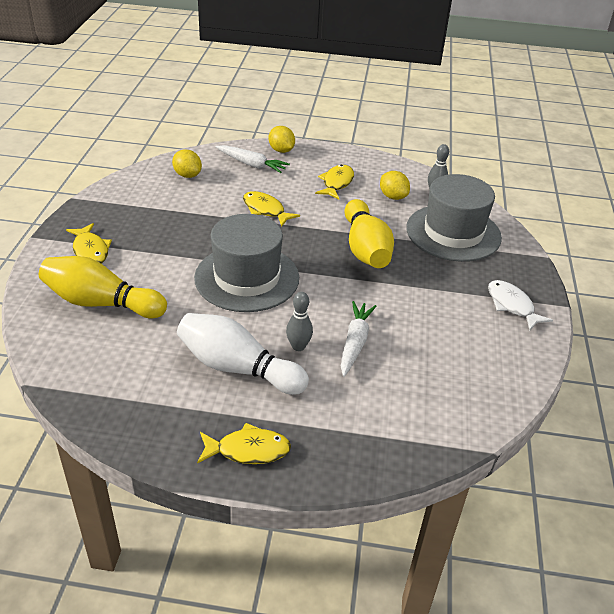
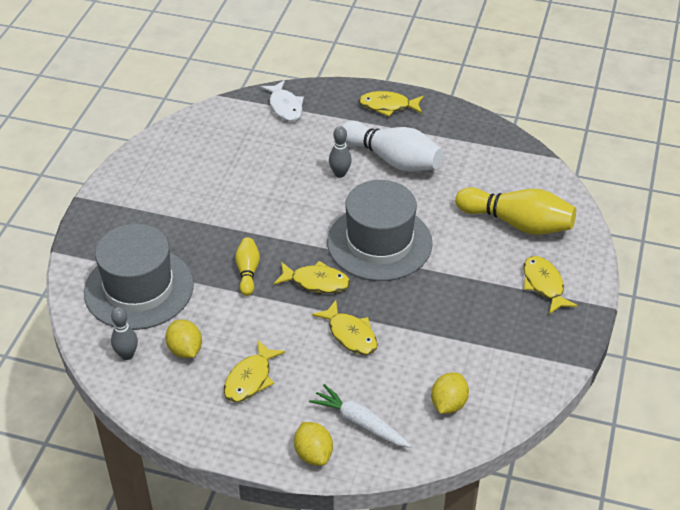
camera: 170 degrees left, 5 degrees up
yellow lemon [172,149,202,178] -> yellow lemon turned 60 degrees clockwise [431,372,469,414]
white carrot [341,301,377,377] -> none
yellow bowling pin [344,199,394,268] -> yellow bowling pin [235,237,260,296], size x0.52
white fish [488,280,553,331] -> white fish moved to [260,80,304,122]
none -> yellow fish [274,261,350,293]

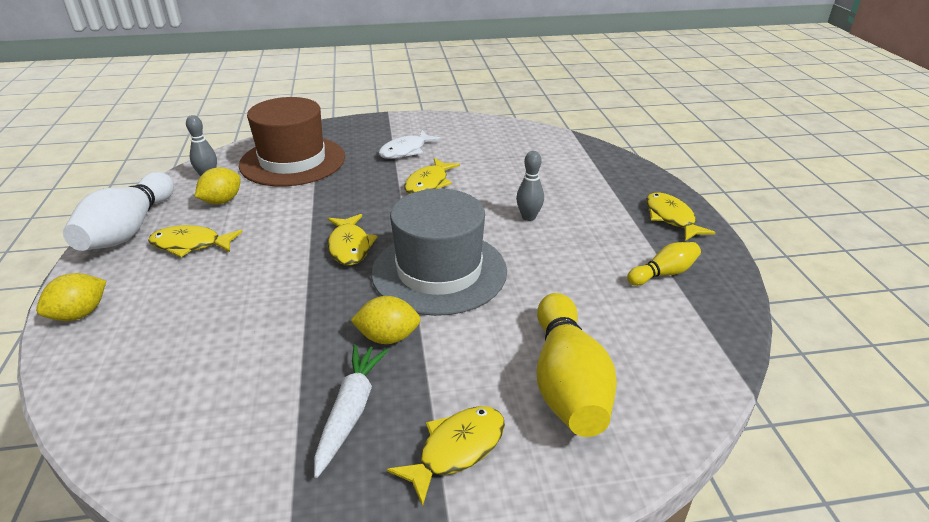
camera: 65 degrees right, 10 degrees down
grey hat [84,224,194,330] -> brown hat [239,97,345,186]
yellow bowling pin [235,237,260,296] -> yellow bowling pin moved to [627,242,701,286]
white fish [260,80,304,122] -> white fish moved to [379,130,442,159]
white carrot [309,384,411,448] -> white carrot moved to [314,344,389,478]
yellow fish [312,300,378,355] -> yellow fish moved to [404,158,460,194]
white bowling pin [341,121,443,172] -> white bowling pin moved to [63,172,174,251]
yellow lemon [431,372,469,414] -> yellow lemon moved to [350,296,421,344]

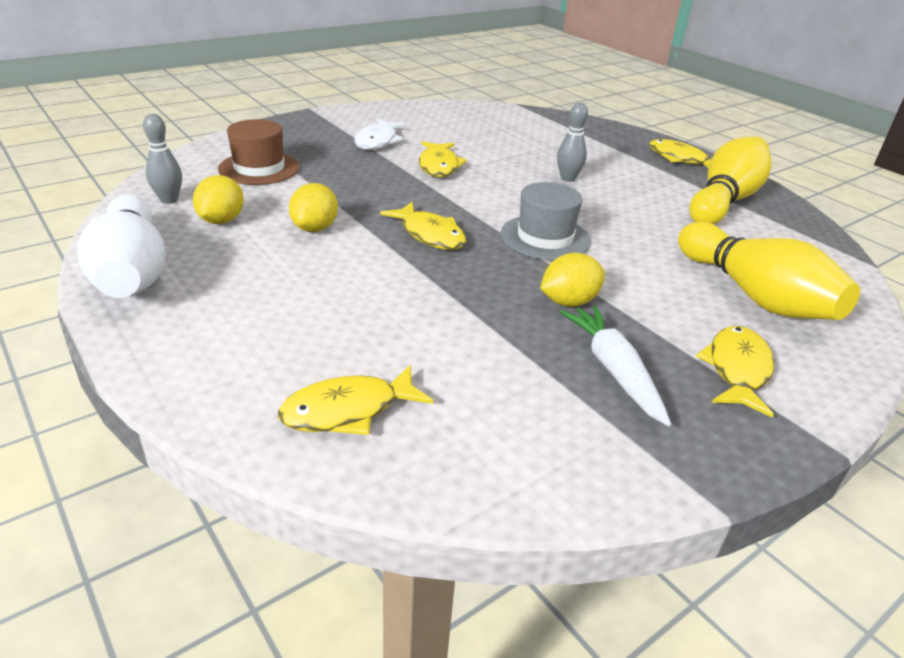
camera: 30 degrees left, 0 degrees up
yellow lemon [36,273,106,321] -> yellow lemon moved to [289,183,338,232]
yellow fish [148,225,242,257] -> yellow fish moved to [278,365,433,435]
brown hat [239,97,345,186] -> brown hat [218,119,300,185], size x0.61
grey hat [371,189,507,316] -> grey hat [501,182,591,260], size x0.61
yellow bowling pin [627,242,701,286] -> yellow bowling pin [689,136,772,224], size x1.92

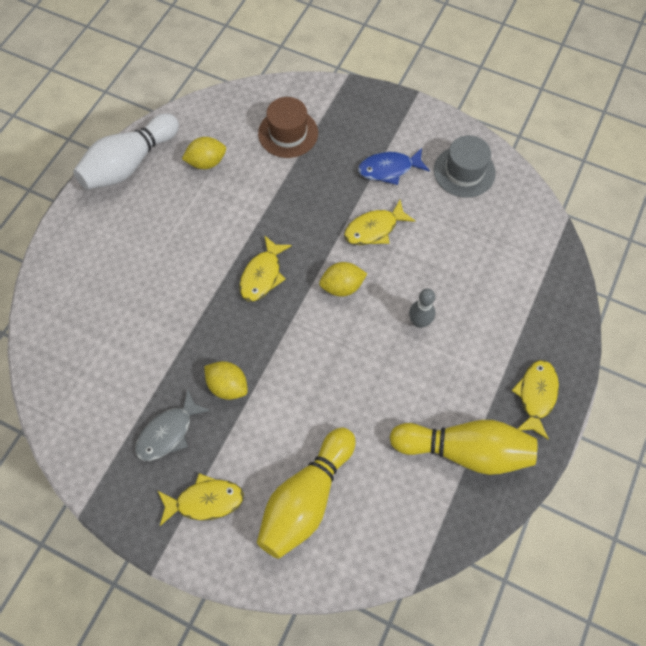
camera: 65 degrees right, 30 degrees up
grey bowling pin [143,114,182,204] -> none
yellow fish [278,365,433,435] -> none
yellow lemon [289,183,338,232] -> yellow lemon moved to [319,262,367,296]
white fish [354,118,406,150] -> blue fish [358,148,430,185]
grey hat [501,182,591,260] -> grey hat moved to [434,135,496,198]
white carrot [560,305,671,426] -> grey fish [135,390,211,461]

